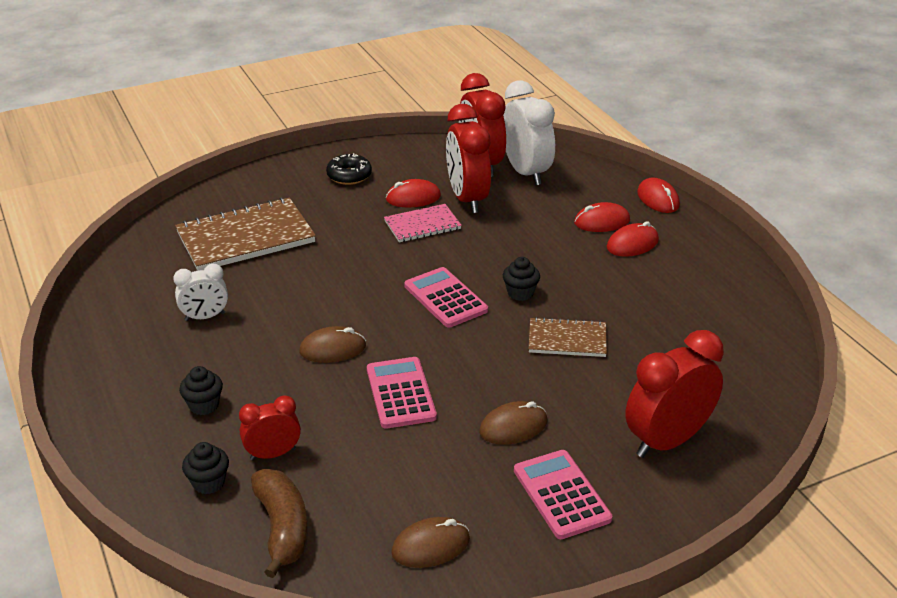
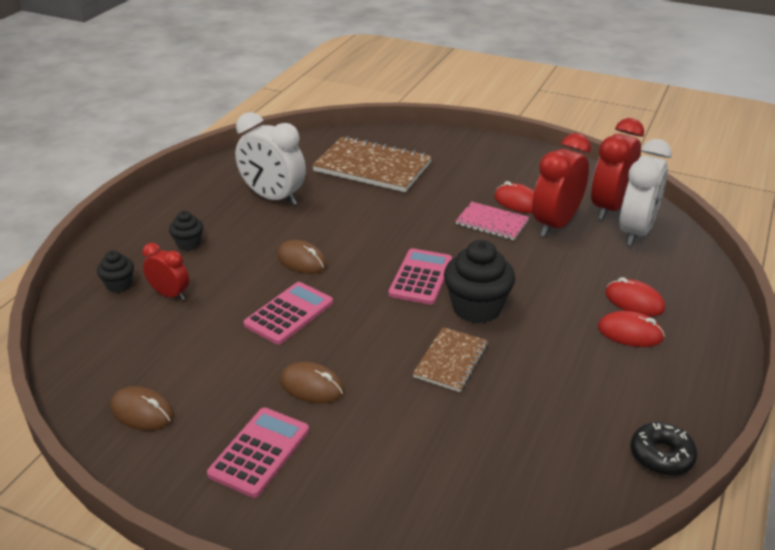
camera: 50 degrees right, 0 degrees up
white clock [173,264,228,321] -> white clock [235,112,306,206], size x1.79
brown banana [251,469,308,578] -> none
black donut [326,153,372,185] -> black donut moved to [631,422,697,476]
black cupcake [503,257,540,301] -> black cupcake [444,240,515,323], size x1.88
brown notebook [529,317,607,357] -> brown notebook turned 60 degrees clockwise [413,327,488,392]
red clock [625,330,724,458] -> none
red mouse [637,177,680,213] -> none

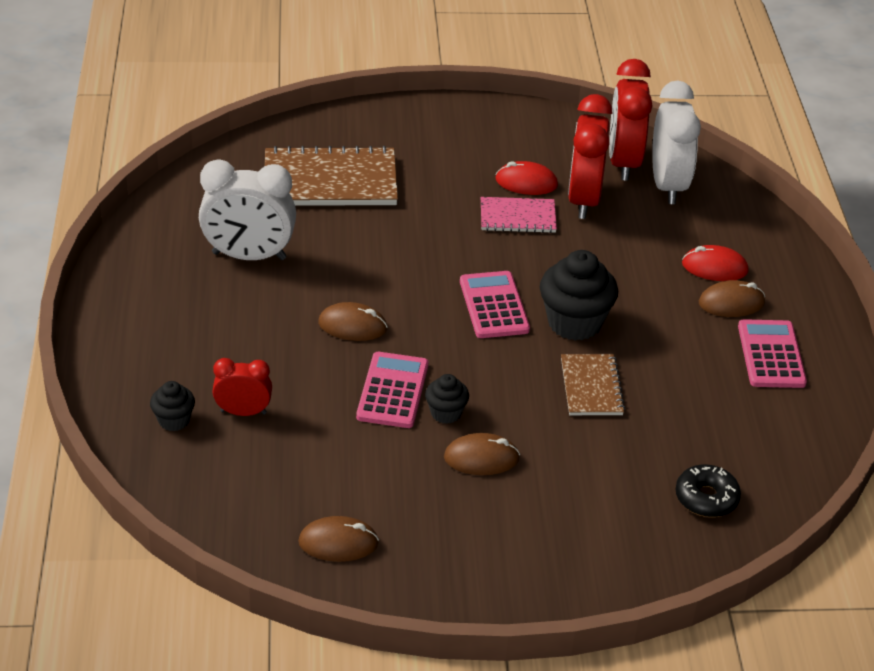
camera: 30 degrees left, 5 degrees up
black cupcake [169,211,203,251] -> black cupcake moved to [425,374,469,424]
pink calculator [207,408,309,498] -> pink calculator moved to [738,319,807,388]
red mouse [598,311,665,347] -> brown mouse [699,280,765,317]
black donut [631,422,697,476] -> black donut moved to [675,465,741,517]

